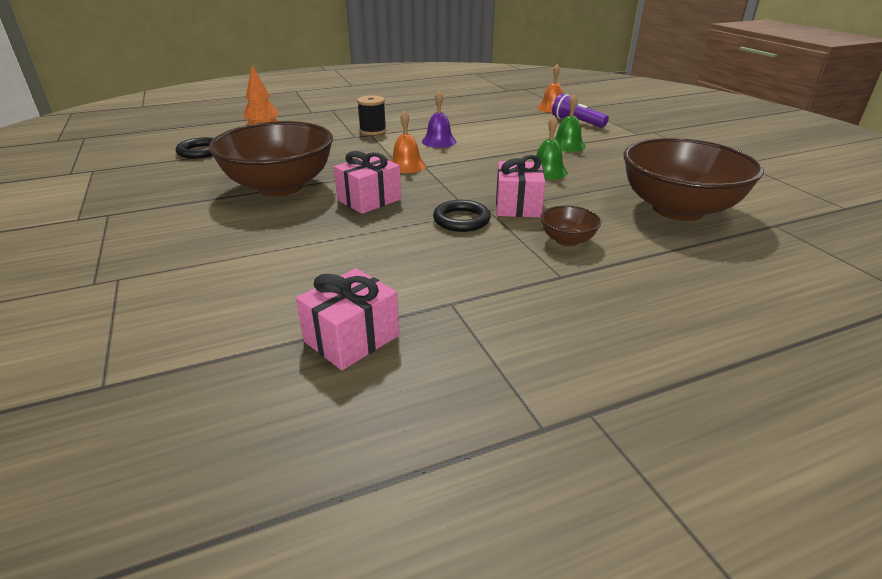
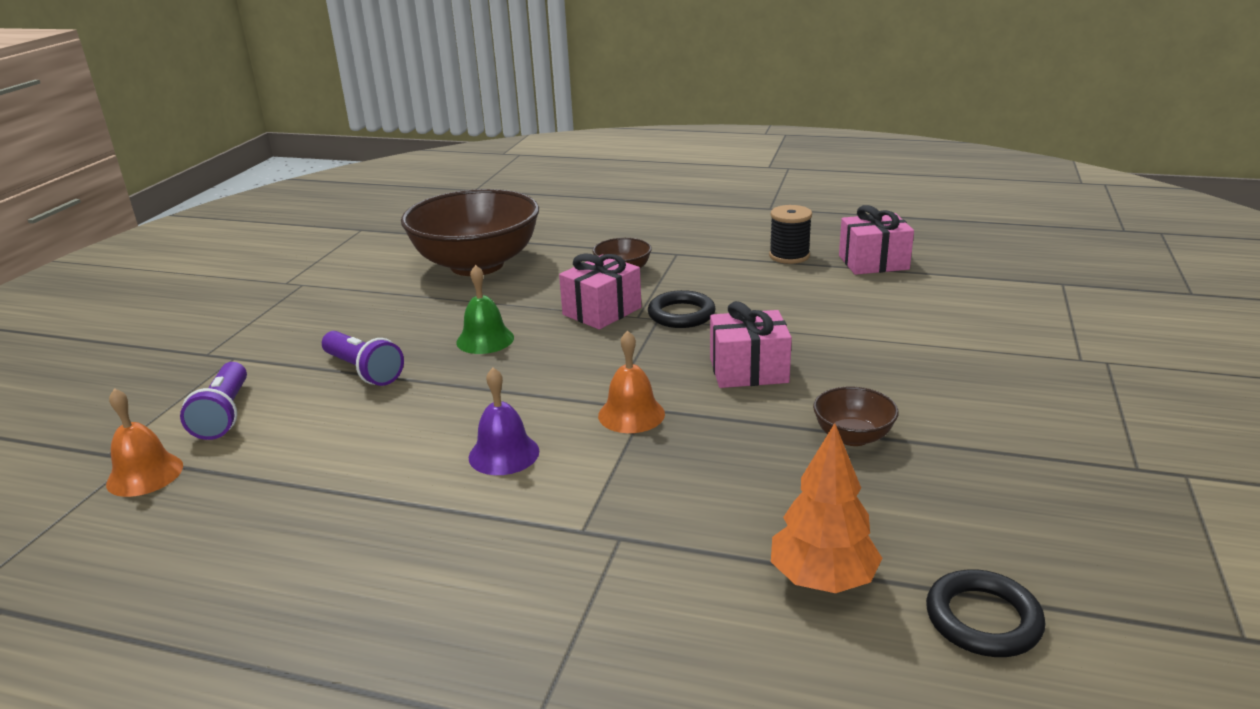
camera: 140 degrees left, 5 degrees down
brown bowl [209,121,333,196] -> brown bowl [813,387,899,446], size x0.43
black spool [357,95,387,135] -> black spool moved to [769,205,812,264]
green bell [554,94,586,152] -> purple flashlight [322,331,404,386]

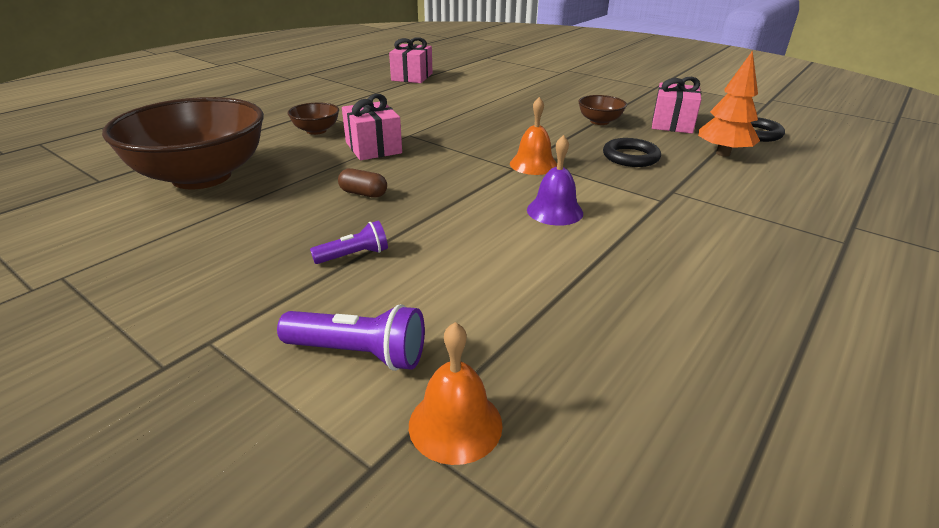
camera: 70 degrees left, 5 degrees up
purple flashlight [322,331,404,386] -> purple flashlight [310,221,388,264], size x0.65
green bell [456,265,514,354] -> brown capsule [338,168,387,198]
black ring [648,290,716,328] -> black ring moved to [603,138,661,167]
pink gift [710,301,792,388] -> pink gift moved to [652,77,701,134]
black spool [769,205,812,264] -> none

